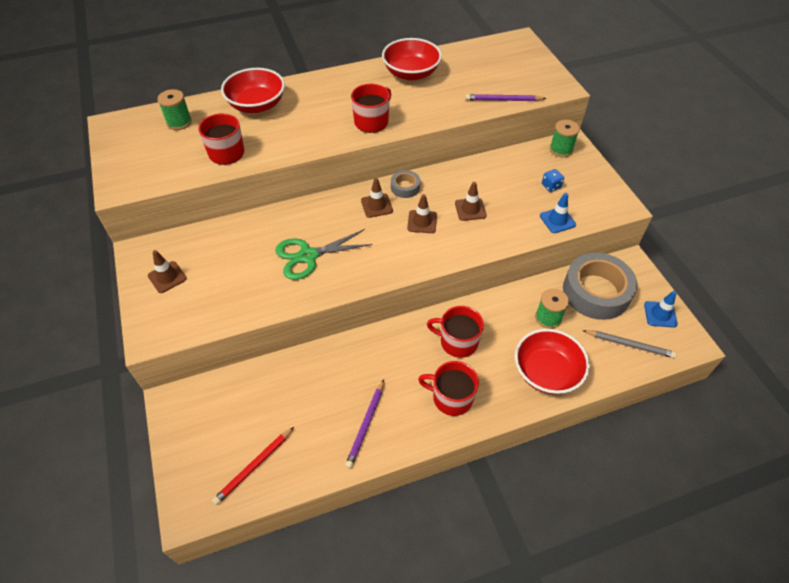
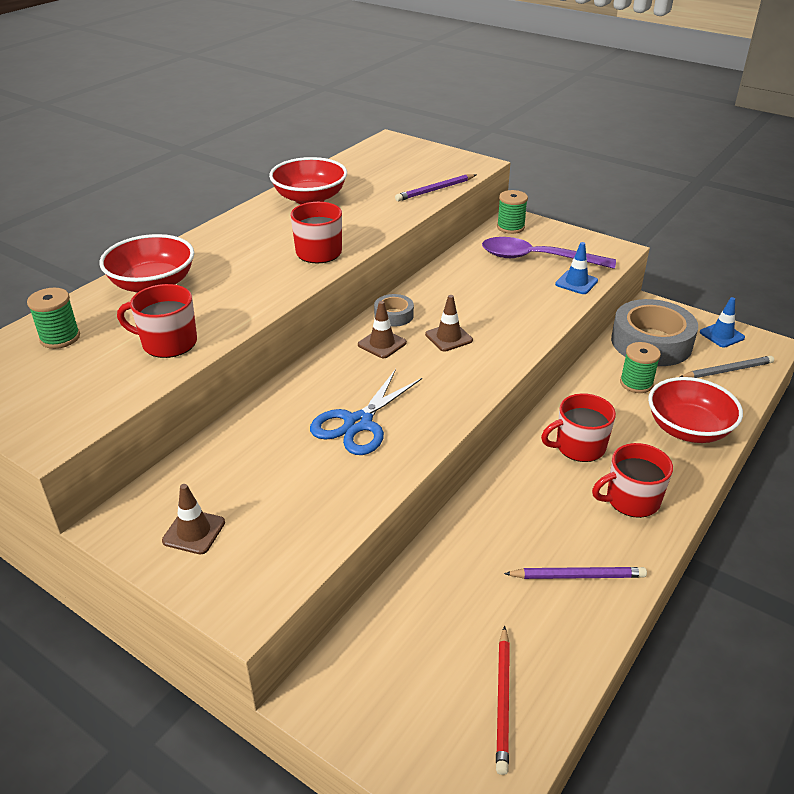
camera: 35 degrees left, 15 degrees down
green scissors [275,229,373,280] -> blue scissors [310,369,422,455]
purple pencil [345,380,384,468] -> purple pencil turned 75 degrees counterclockwise [504,567,647,579]
brown traffic cone [455,182,487,221] -> none
blue dice [542,169,564,192] -> purple spoon [482,237,616,269]

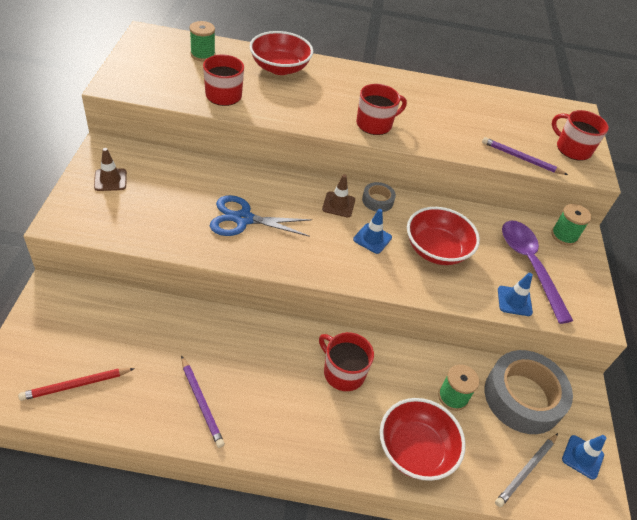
camera: 55 degrees right, 10 degrees up
red bowl [269,157,347,205] -> red bowl moved to [407,207,480,265]
brown traffic cone [425,295,473,352] -> blue traffic cone [353,209,392,254]
red mug [592,443,673,518] -> red mug moved to [552,110,609,161]
grey pencil [680,356,774,378] -> grey pencil turned 90 degrees clockwise [495,433,558,507]

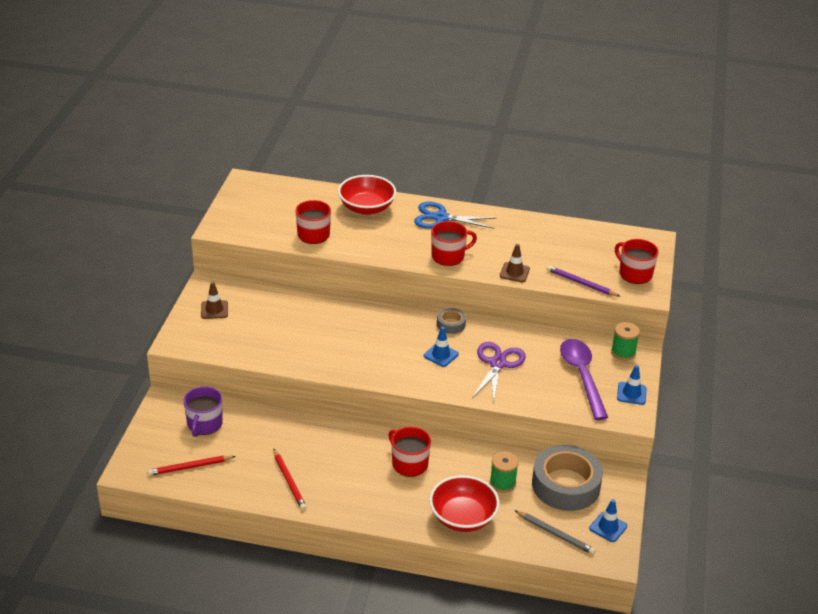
camera: 10 degrees right, 10 degrees down
purple pencil [181,356,225,448] -> red pencil [273,448,307,510]
green spool [189,21,215,61] -> none
blue scissors [210,195,312,237] -> blue scissors moved to [414,201,497,229]
brown traffic cone [322,174,355,217] -> brown traffic cone moved to [500,244,530,282]
red bowl [407,207,480,265] -> purple scissors [472,342,526,403]
grey pencil [495,433,558,507] -> grey pencil turned 105 degrees counterclockwise [514,510,596,555]
blue traffic cone [498,273,533,316] -> blue traffic cone moved to [617,365,647,405]
none -> purple mug [183,386,223,437]

